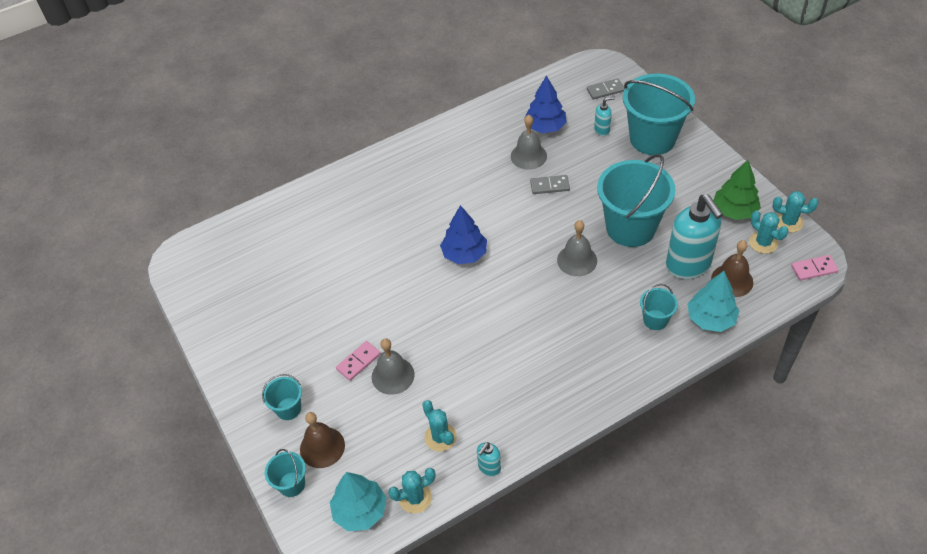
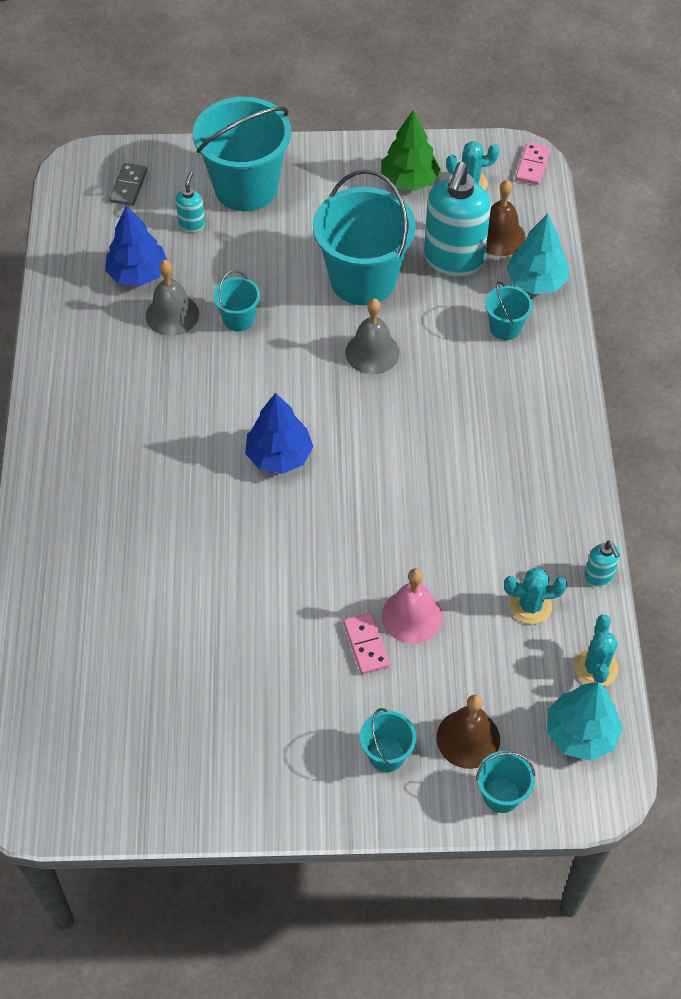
camera: 65 degrees left, 5 degrees up
grey bell [372,338,415,395] -> pink bell [382,568,443,644]
grey domino [530,175,570,194] -> turquoise bucket [213,270,260,332]
turquoise soap dispenser [666,194,723,279] -> turquoise soap dispenser turned 105 degrees clockwise [424,162,491,276]
turquoise cactus [772,191,818,233] -> none

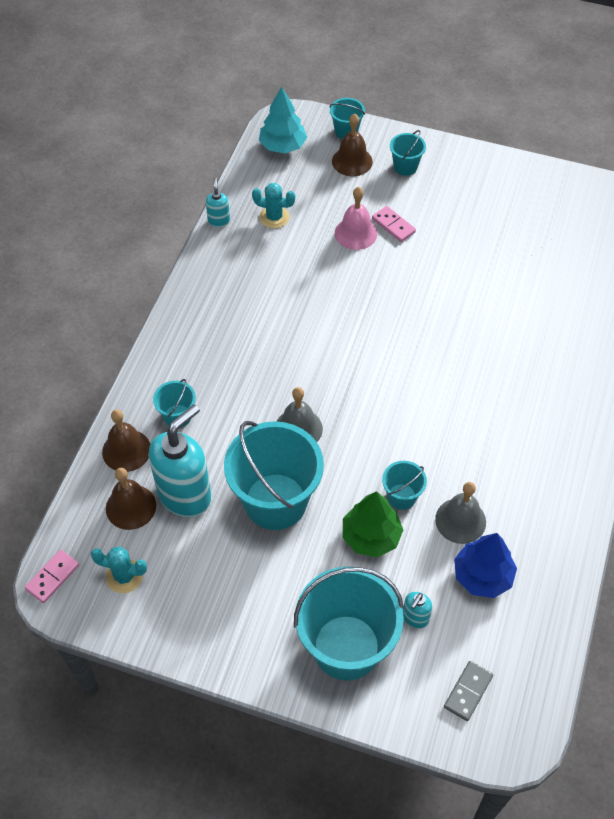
camera: 160 degrees left, 0 degrees up
blue tree [245,392,313,474] -> none
pink domino [343,612,390,674] -> pink domino turned 45 degrees counterclockwise [372,206,416,242]
green tree [381,110,441,191] -> green tree moved to [343,491,403,557]
turquoise tree [506,213,569,294] -> brown bell [102,409,150,472]
turquoise cactus [574,615,618,687] -> none

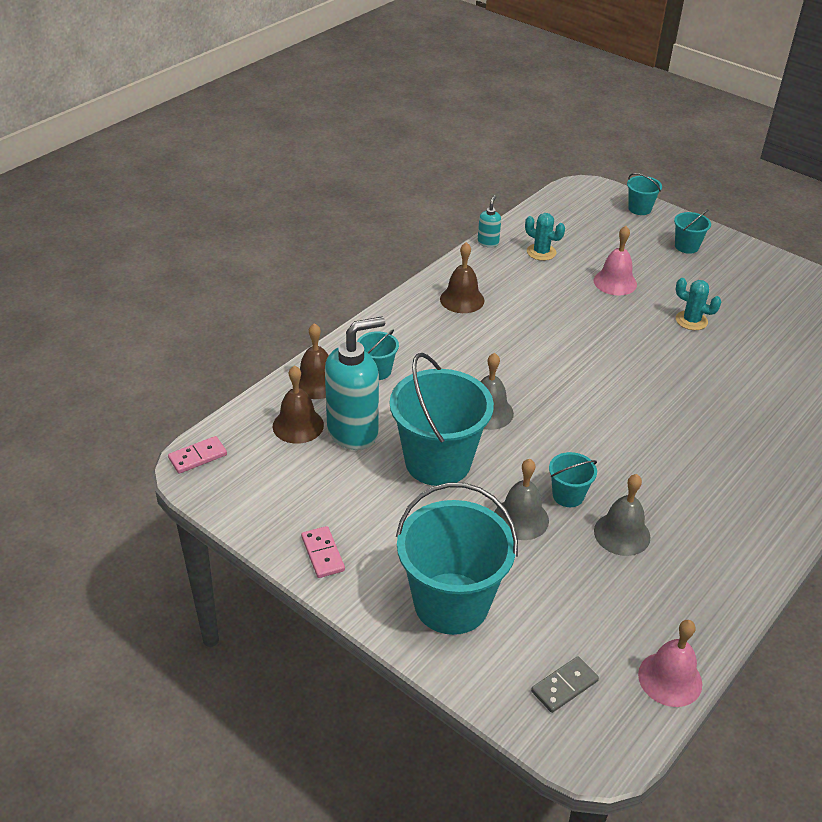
camera: 20 degrees right, 15 degrees down
turquoise cactus [91,546,147,593] -> turquoise cactus moved to [676,278,721,330]
turquoise tree [259,87,307,154] -> none
brown bell [332,113,373,176] -> brown bell moved to [440,242,484,313]
green tree [343,491,403,557] -> grey bell [495,459,549,540]
pink domino [372,206,416,242] -> pink domino moved to [301,526,345,578]
turquoise soap dispenser [403,592,432,629] -> none
blue tree [454,533,517,598] -> none
none -> pink bell [638,620,702,707]

